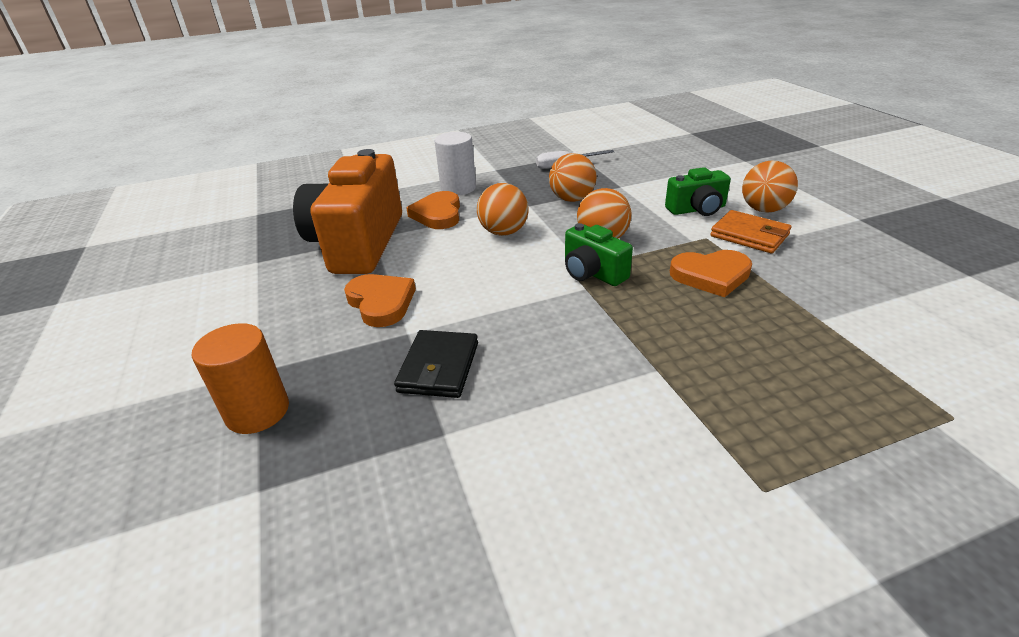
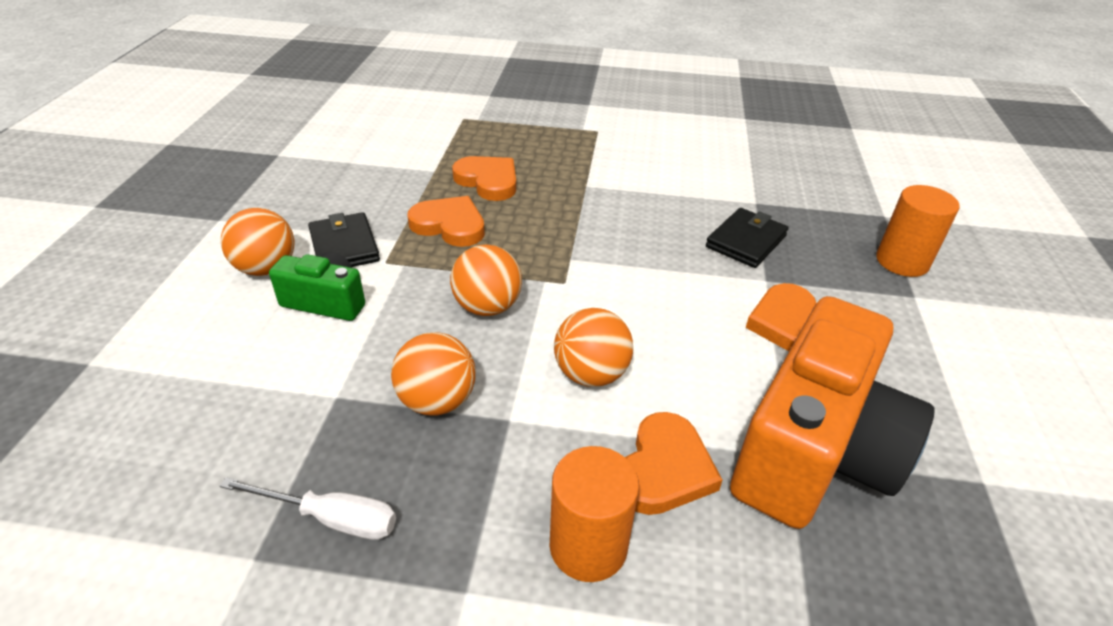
camera: 155 degrees left, 5 degrees up
white cylinder [434,132,476,195] -> orange cylinder [550,446,639,582]
green camera [565,223,633,286] -> none
orange wallet [710,210,792,253] -> black wallet [308,212,380,267]
none -> orange heart [452,156,516,201]

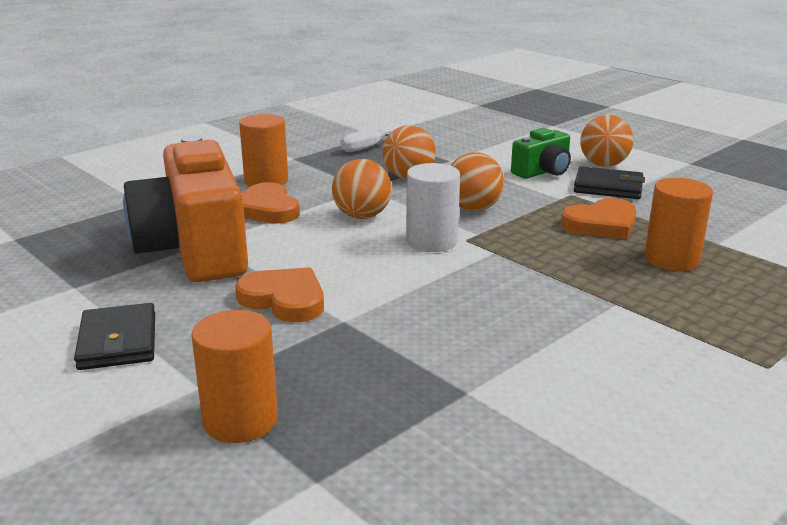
camera: 130 degrees right, 15 degrees down
orange heart [452,156,516,201] -> orange cylinder [644,178,713,271]
black wallet [706,208,789,268] -> black wallet moved to [74,303,155,370]
none -> white cylinder [406,163,460,252]

